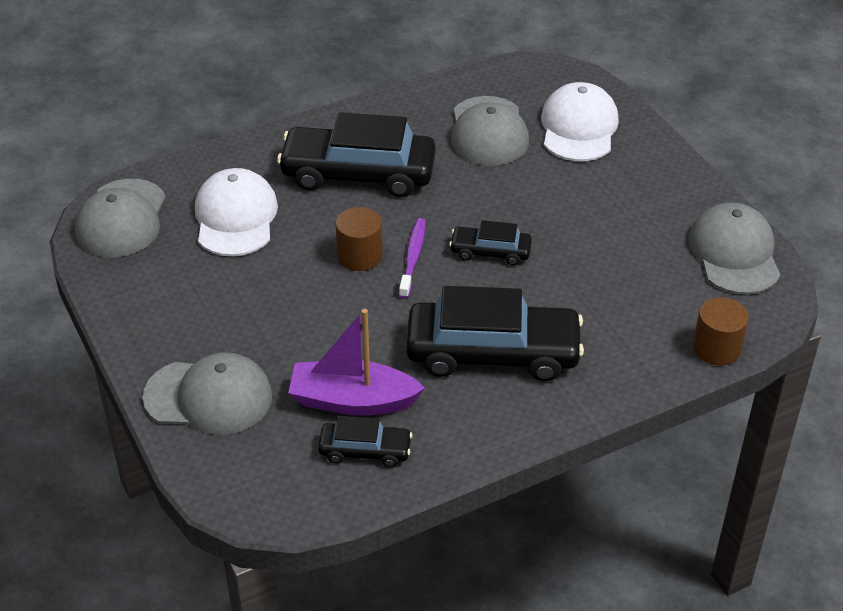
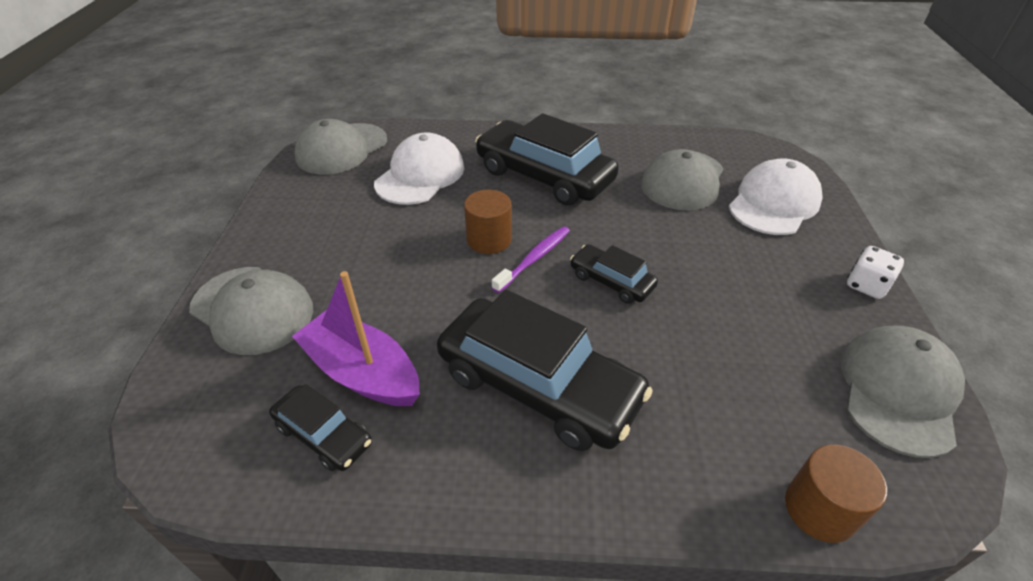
camera: 30 degrees right, 0 degrees up
none -> white dice [847,246,904,299]

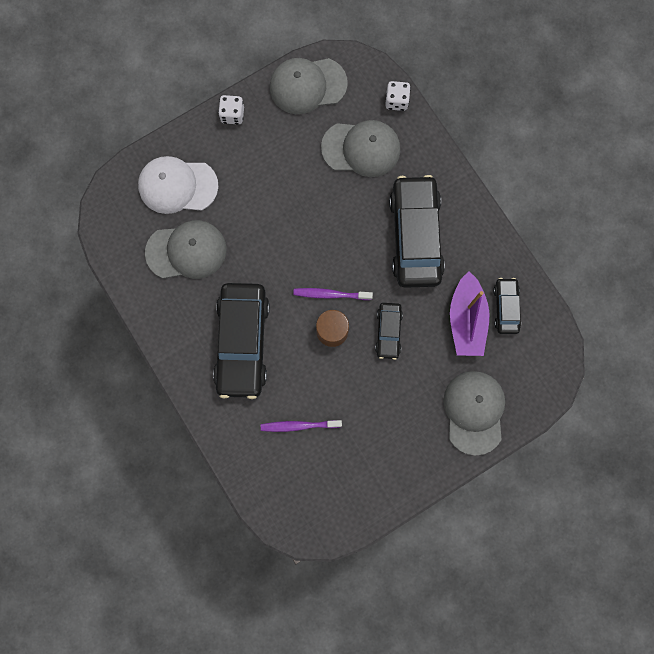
camera: 125 degrees left, 35 degrees up
grey cap [295,119,387,175] -> grey cap moved to [321,120,400,177]
white cap [374,132,464,205] -> purple toothbrush [261,420,342,432]
black car [570,244,658,304] -> black car moved to [375,303,403,360]
brown cylinder [785,445,887,543] -> white dice [385,81,411,111]

